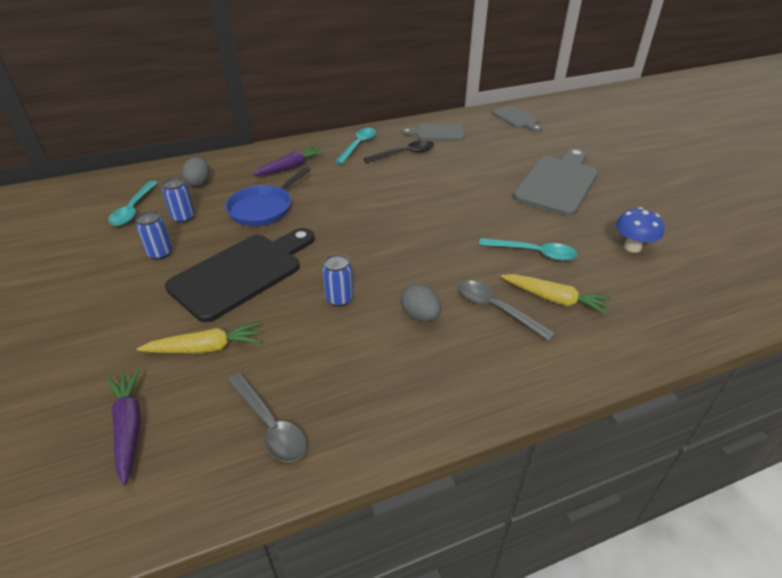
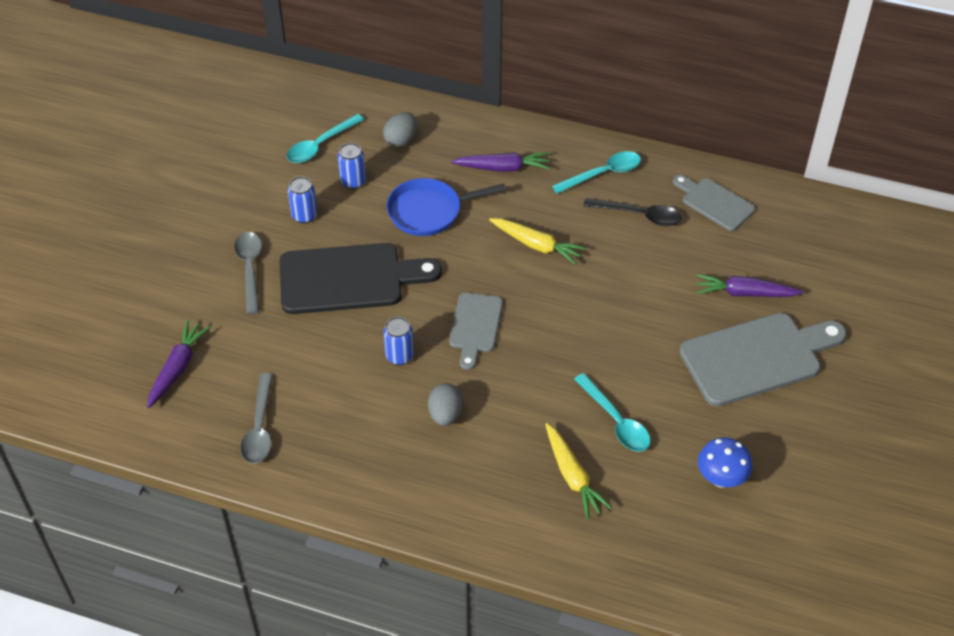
camera: 40 degrees right, 10 degrees up
yellow carrot [137,322,261,353] -> yellow carrot moved to [489,218,586,265]
grey spoon [458,280,556,341] -> grey spoon moved to [234,232,262,314]
grey cutting board [492,105,542,132] -> grey cutting board moved to [449,293,503,370]
none -> purple carrot [696,274,803,297]

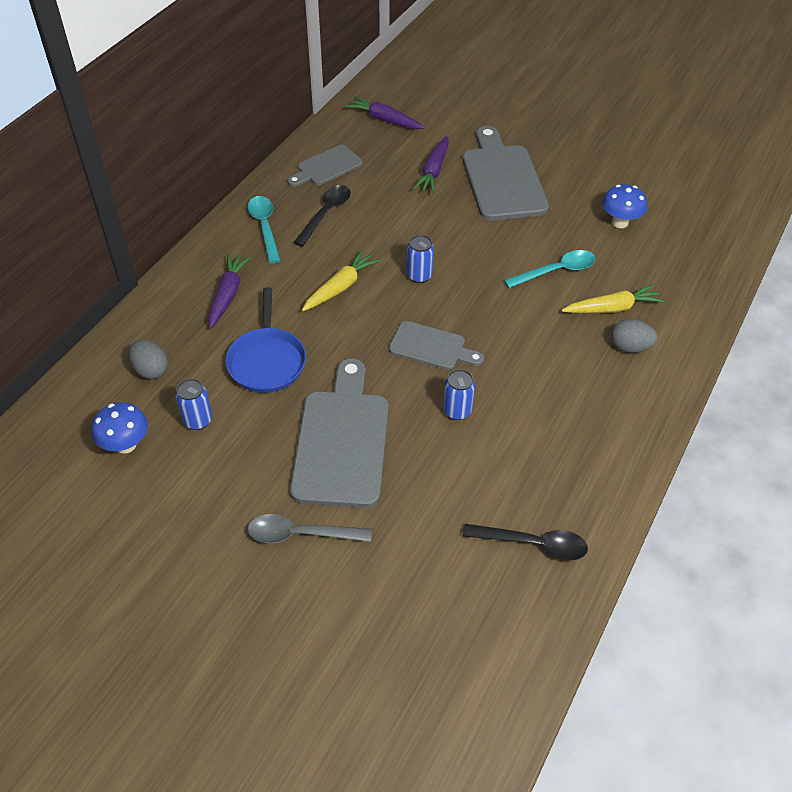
camera: 80 degrees left, 0 degrees up
purple carrot [147,320,210,408] -> purple carrot moved to [345,96,425,129]
grey spoon [240,373,273,464] -> black spoon [463,524,588,561]
black cutting board [280,243,442,314] -> grey cutting board [290,358,389,508]
turquoise spoon [286,114,364,163] -> blue mushroom [92,402,148,454]
blue can [287,176,317,223] -> blue can moved to [406,235,434,283]
grey egg [428,383,463,426] -> grey egg moved to [611,319,658,353]

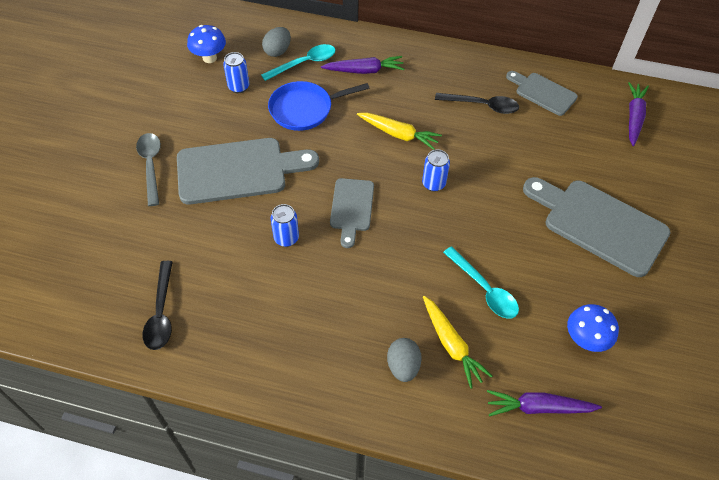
camera: 75 degrees right, 5 degrees up
turquoise spoon [247,196,281,264] -> turquoise spoon moved to [261,44,335,81]
purple carrot [413,136,449,194] -> purple carrot moved to [487,390,602,416]
grey cutting board [463,126,549,221] -> grey cutting board turned 120 degrees counterclockwise [523,177,671,277]

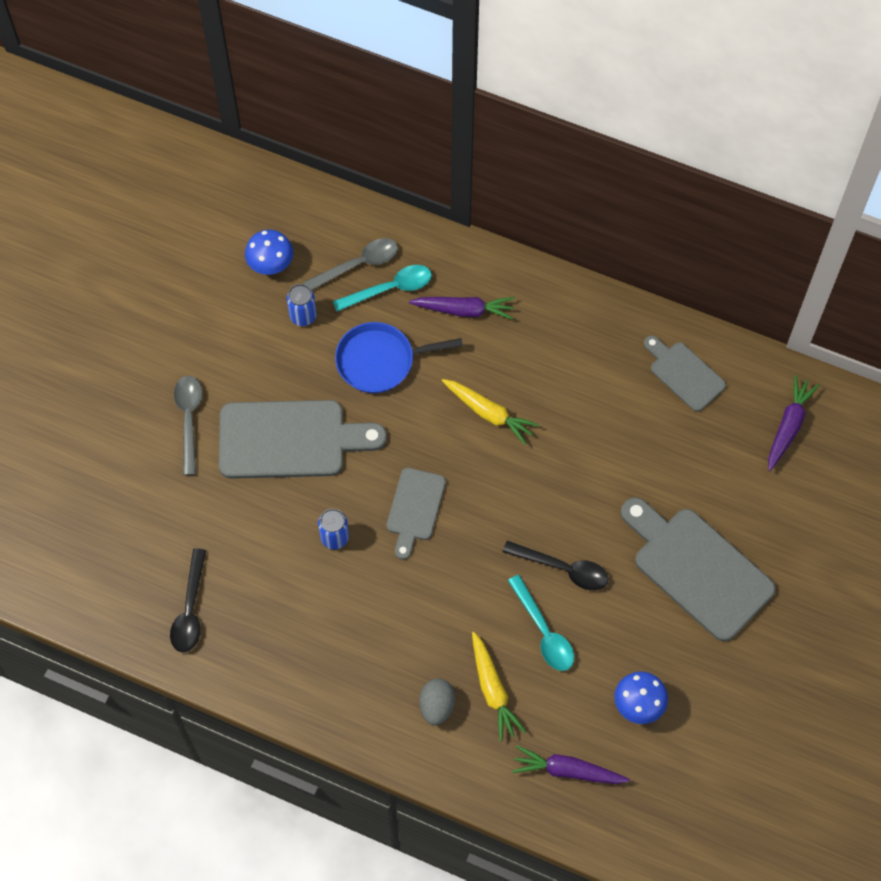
camera: 10 degrees right, 10 degrees up
grey egg [262,27,291,57] -> grey spoon [303,238,398,290]
blue can [422,149,450,192] -> none
black spoon [435,93,519,114] -> black spoon moved to [502,541,608,590]

